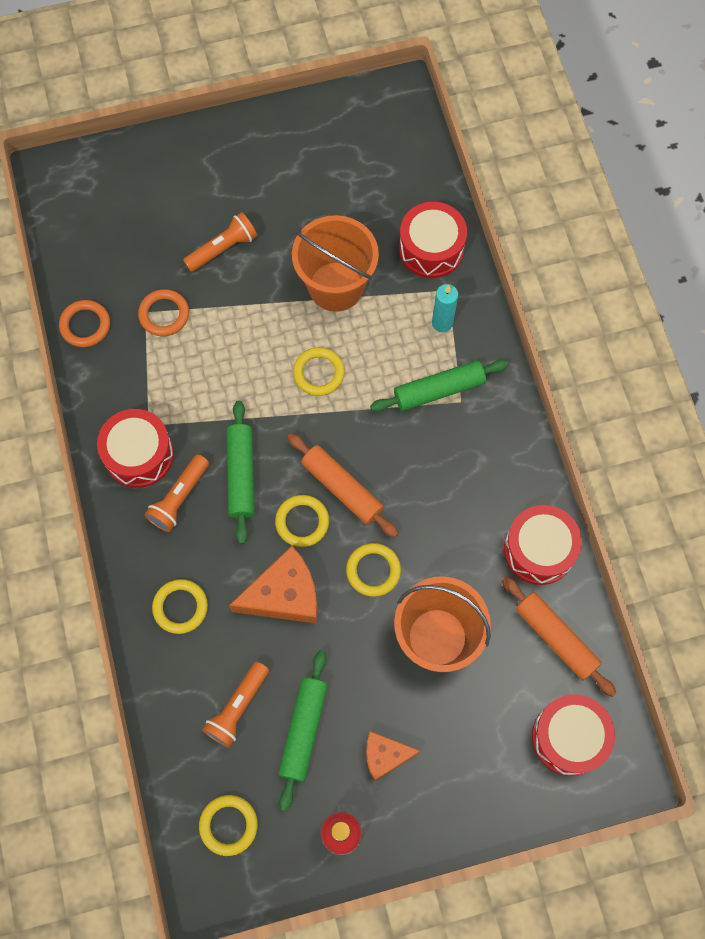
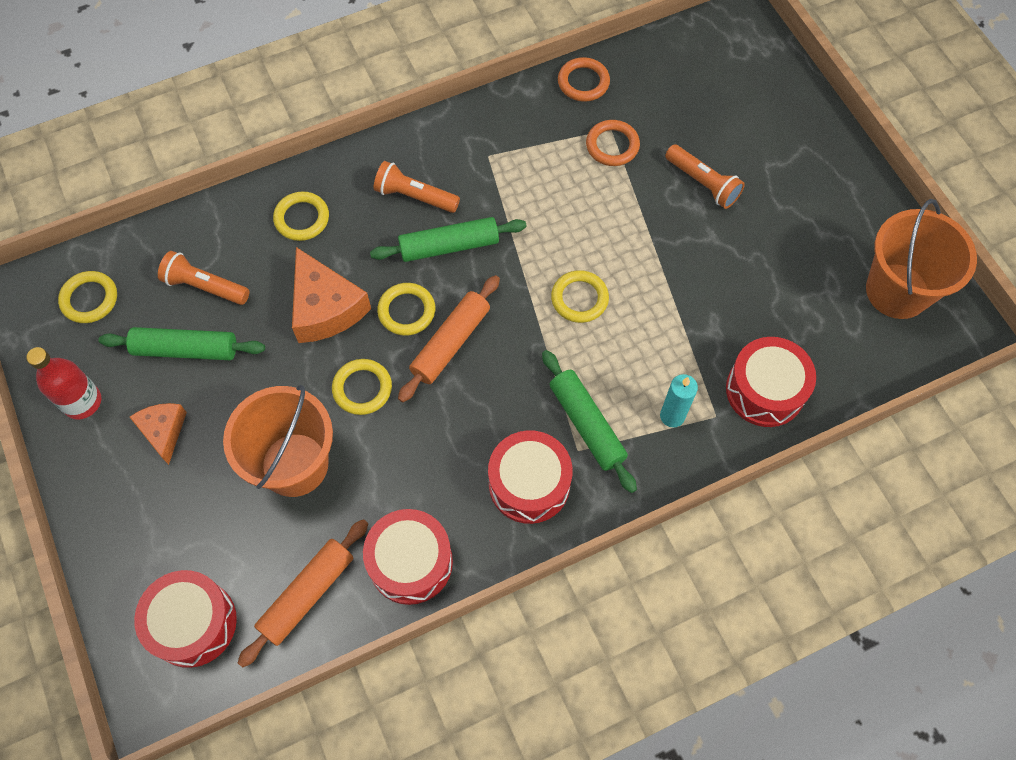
camera: 80 degrees right, 5 degrees down
red drum [97,409,174,488] -> red drum moved to [488,430,573,524]
orange bucket [292,215,379,312] -> orange bucket moved to [866,199,977,319]

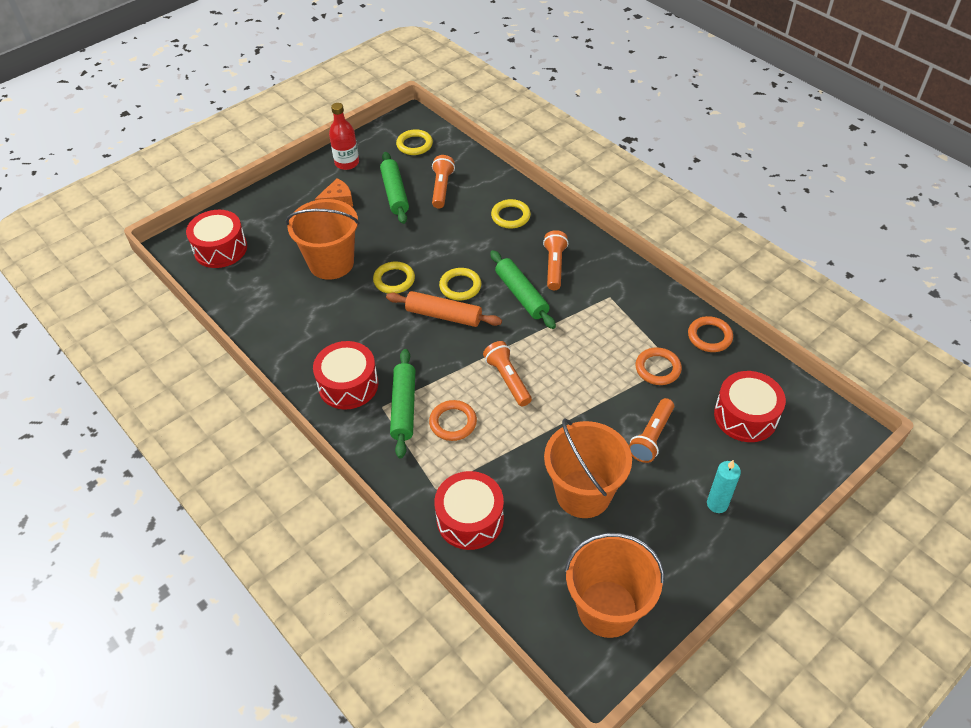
camera: 75 degrees right, 15 degrees down
orange rolling pin [238,519,368,667] -> none
orange cheese [292,247,371,343] -> none
red drum [363,509,453,605] -> red drum moved to [714,371,786,442]
green rolling pin [542,350,637,493] -> green rolling pin turned 45 degrees counterclockwise [390,349,415,458]
yellow ring [551,270,609,323] -> orange flashlight [483,341,532,406]
turquoise candle [660,374,698,428] -> turquoise candle moved to [707,460,741,513]
none -> orange ring [429,400,477,441]
none -> orange bucket [544,418,632,518]

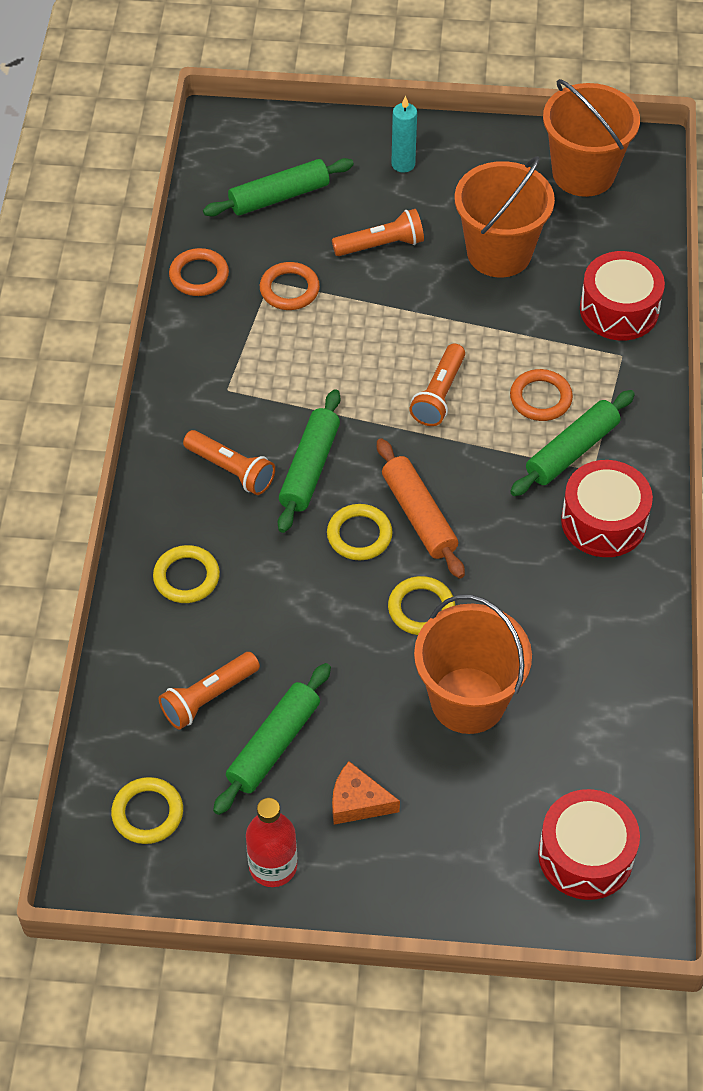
camera: 135 degrees left, 5 degrees up
orange flashlight [543,230,568,290] -> orange flashlight turned 105 degrees counterclockwise [183,430,275,495]
red drum [714,371,786,442] -> green rolling pin [203,158,354,217]

